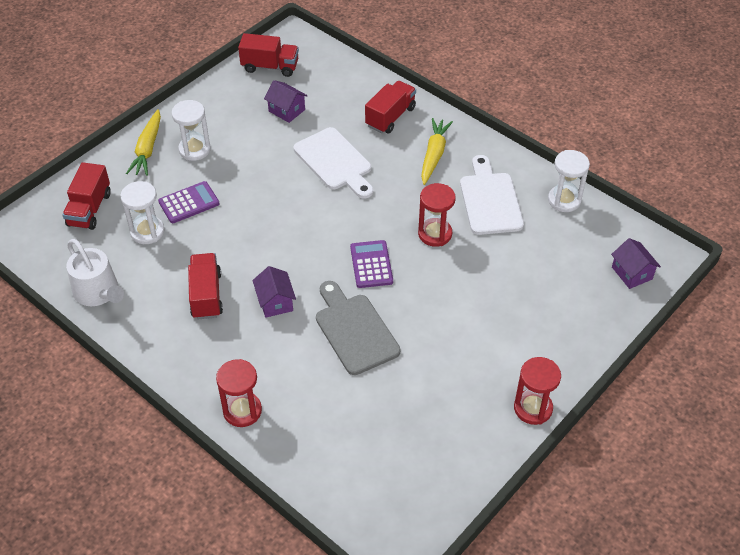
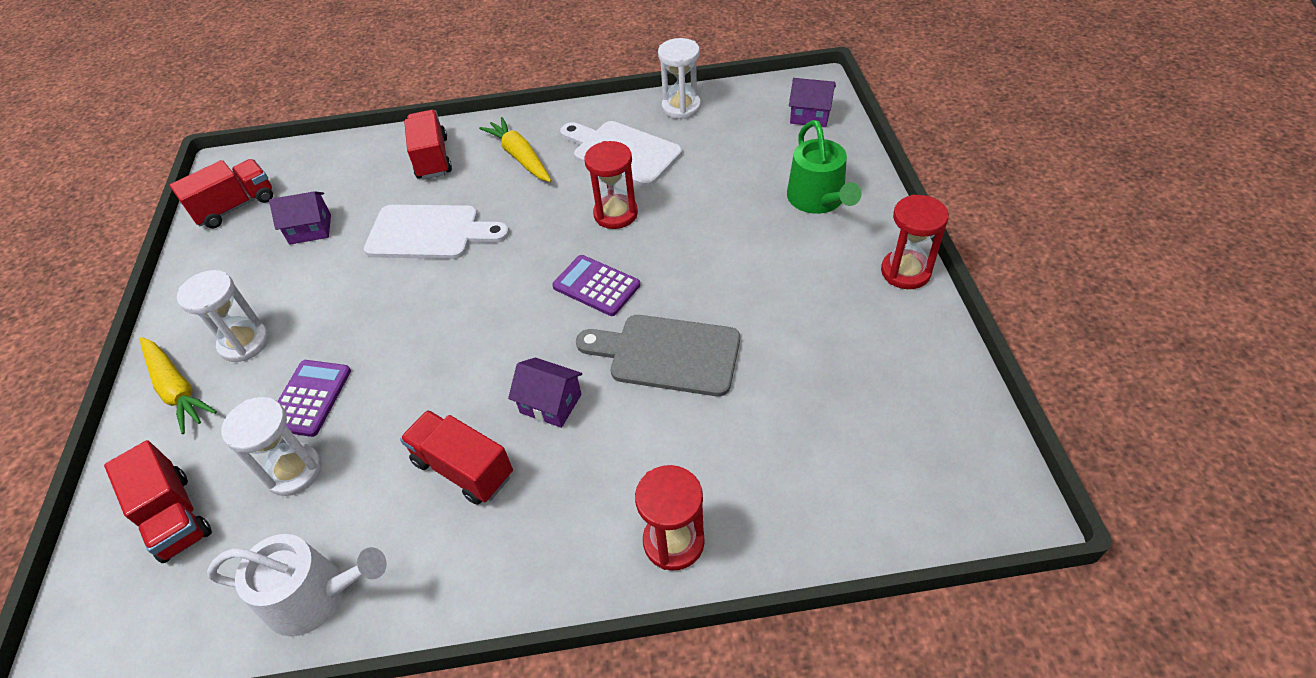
camera: 45 degrees left, 0 degrees up
none -> green watering can [787,120,862,214]

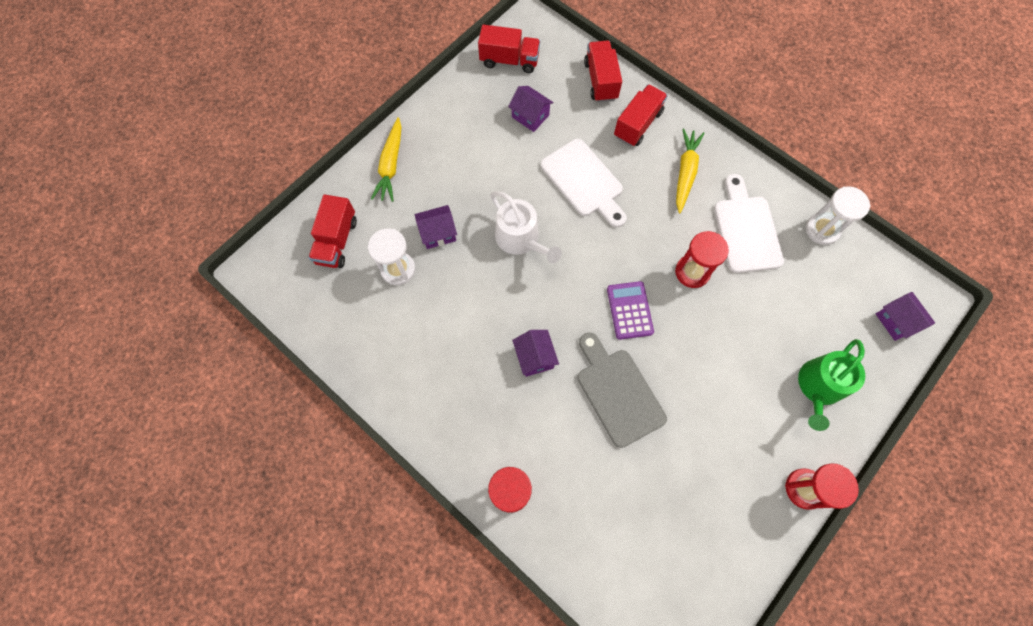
camera: 45 degrees right, 20 degrees up
white hourglass [177,270,269,362] -> none
white watering can [207,534,387,637] -> white watering can moved to [490,191,562,263]
purple calculator [278,360,351,437] -> purple house [415,205,457,249]
red truck [400,410,513,505] -> red truck moved to [584,40,622,102]

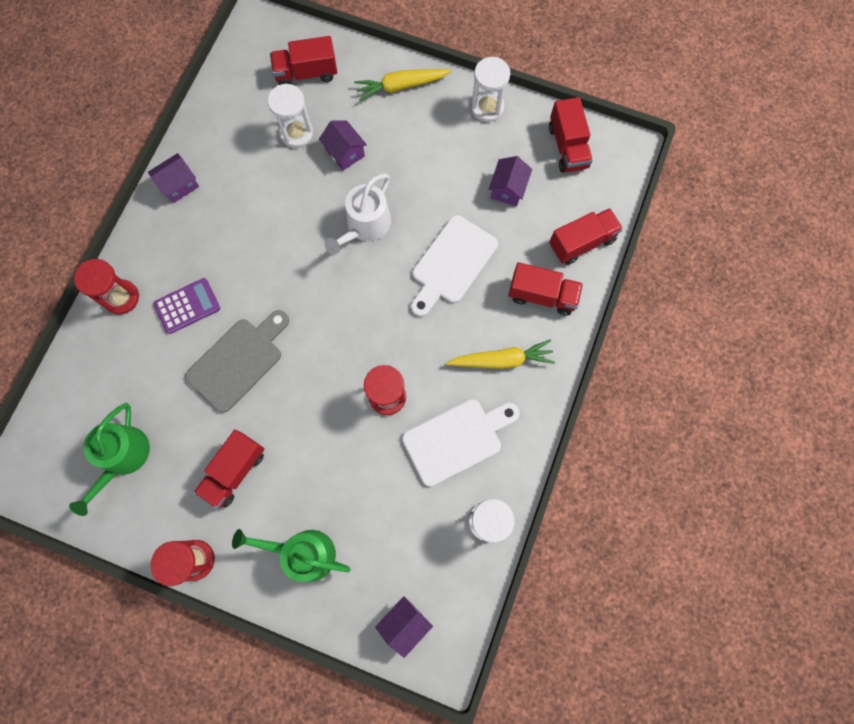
camera: 70 degrees right, 5 degrees up
purple house [512,330,559,377] -> purple house moved to [148,153,199,203]
purple calculator [607,281,654,340] -> purple calculator moved to [153,278,220,334]
none -> green watering can [69,403,150,516]
none -> red truck [194,430,265,509]
none -> white hourglass [471,57,510,122]

